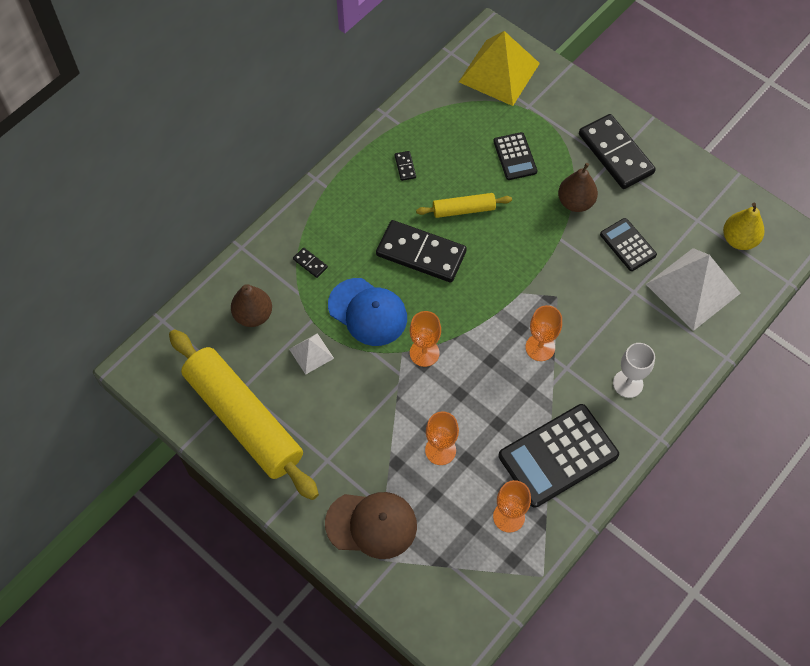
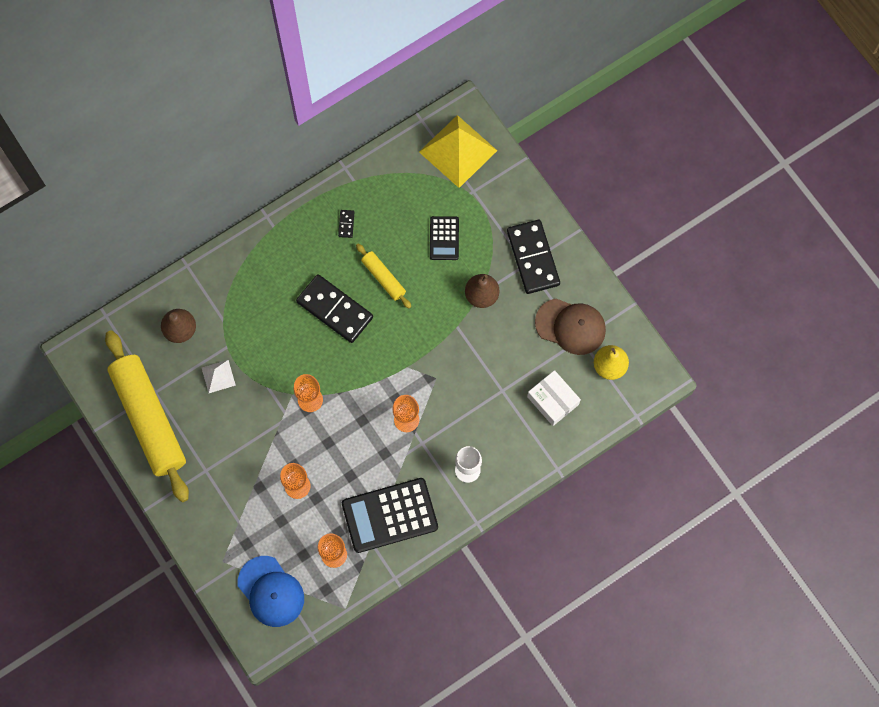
camera: 15 degrees right, 10 degrees up
black domino [293,248,328,278] -> none
brown cap [325,492,417,559] -> brown cap moved to [535,299,606,355]
blue cap [328,278,407,346] -> blue cap moved to [238,556,304,627]
yellow rolling pin [416,193,512,218] -> yellow rolling pin turned 45 degrees clockwise [356,244,411,309]
black calculator [600,218,657,271] -> none
white pyramid [646,248,741,331] -> white box [527,370,581,426]

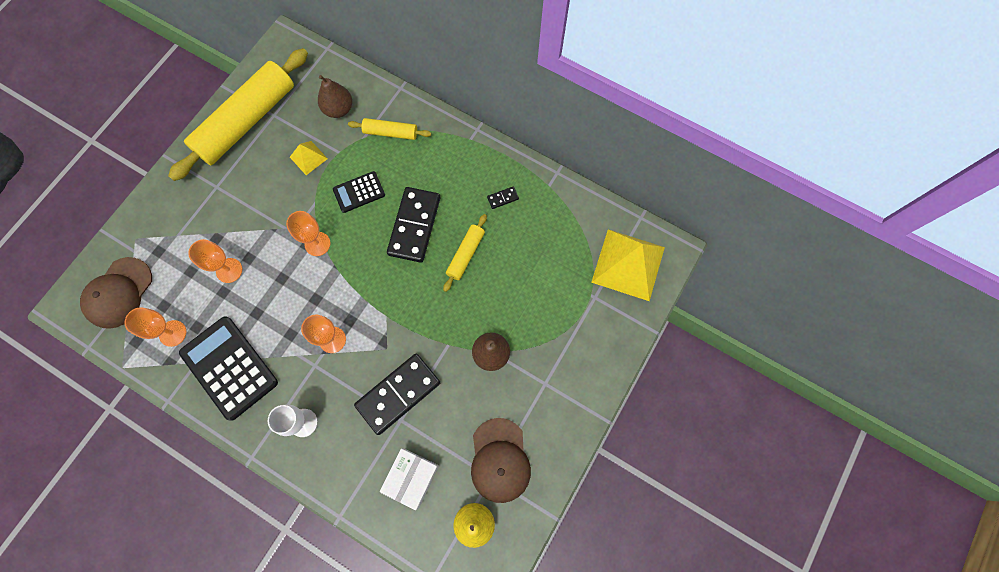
camera: 65 degrees right, 0 degrees up
white pyramid [202,360,236,393] -> yellow pyramid [290,141,328,175]
blue cap [238,556,304,627] -> brown cap [80,257,152,329]
black calculator [430,216,459,260] -> black calculator moved to [333,171,385,213]
black domino [507,220,560,294] -> black domino moved to [354,354,440,435]
none -> yellow rolling pin [348,118,431,140]

